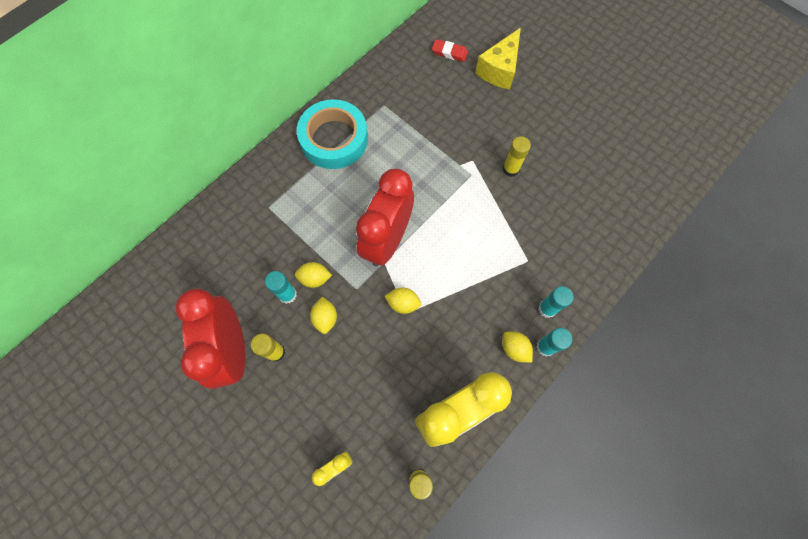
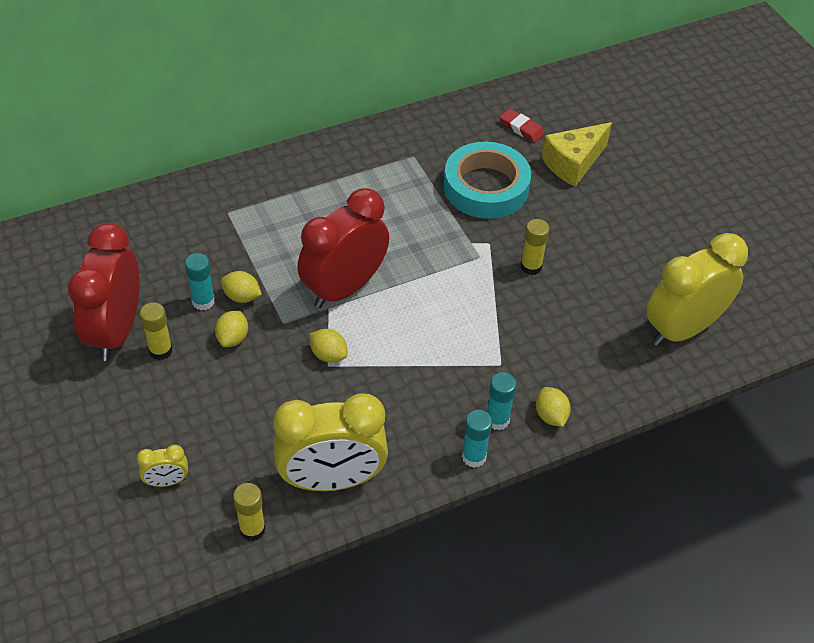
camera: 20 degrees right, 20 degrees down
turquoise tape [297,99,368,169] -> turquoise tape moved to [444,142,531,219]
yellow lemon [503,332,533,363] -> yellow lemon moved to [536,387,571,427]
none -> yellow clock [646,233,748,346]

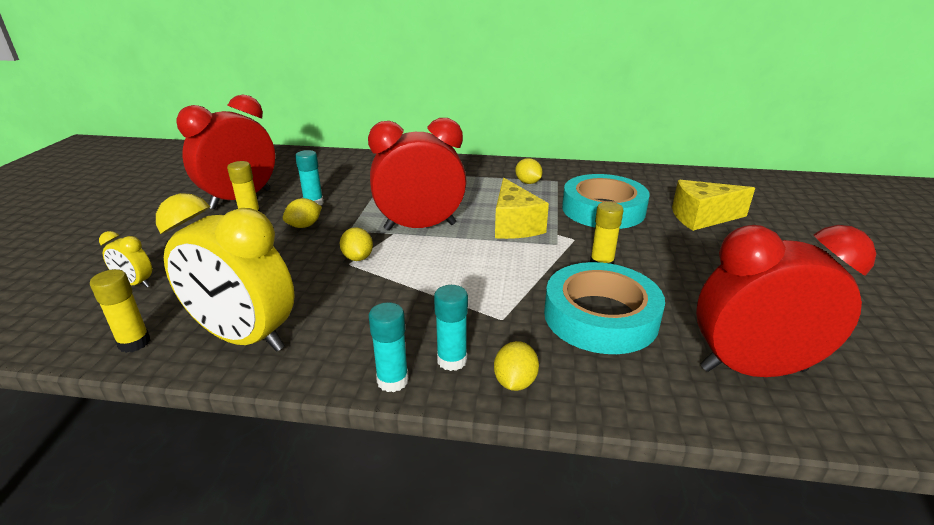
camera: 35 degrees right, 20 degrees down
yellow lemon [221,271,262,303] -> yellow lemon moved to [515,158,542,184]
red eraser [500,108,545,143] -> none
yellow clock [646,233,748,346] -> red clock [696,225,876,377]
none -> yellow cheese [495,178,549,239]
none -> turquoise tape [544,262,665,354]

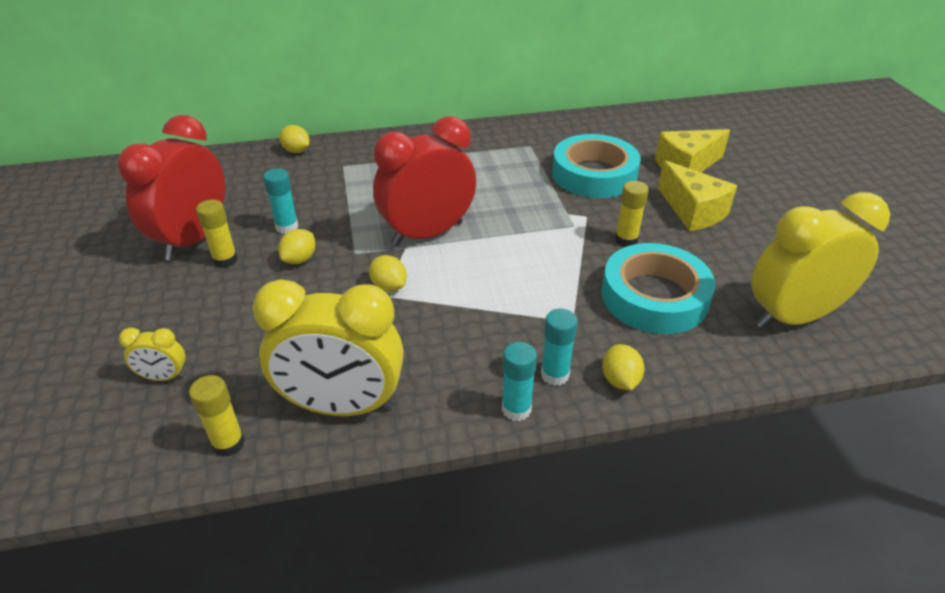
camera: 20 degrees left, 10 degrees up
yellow cheese [495,178,549,239] -> yellow cheese moved to [658,160,737,231]
yellow lemon [515,158,542,184] -> yellow lemon moved to [279,125,310,153]
red clock [696,225,876,377] -> yellow clock [751,192,890,329]

